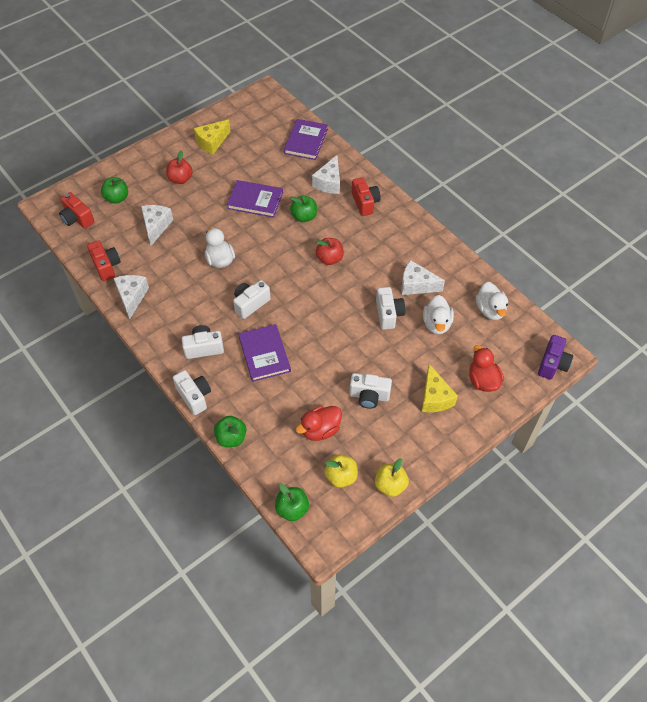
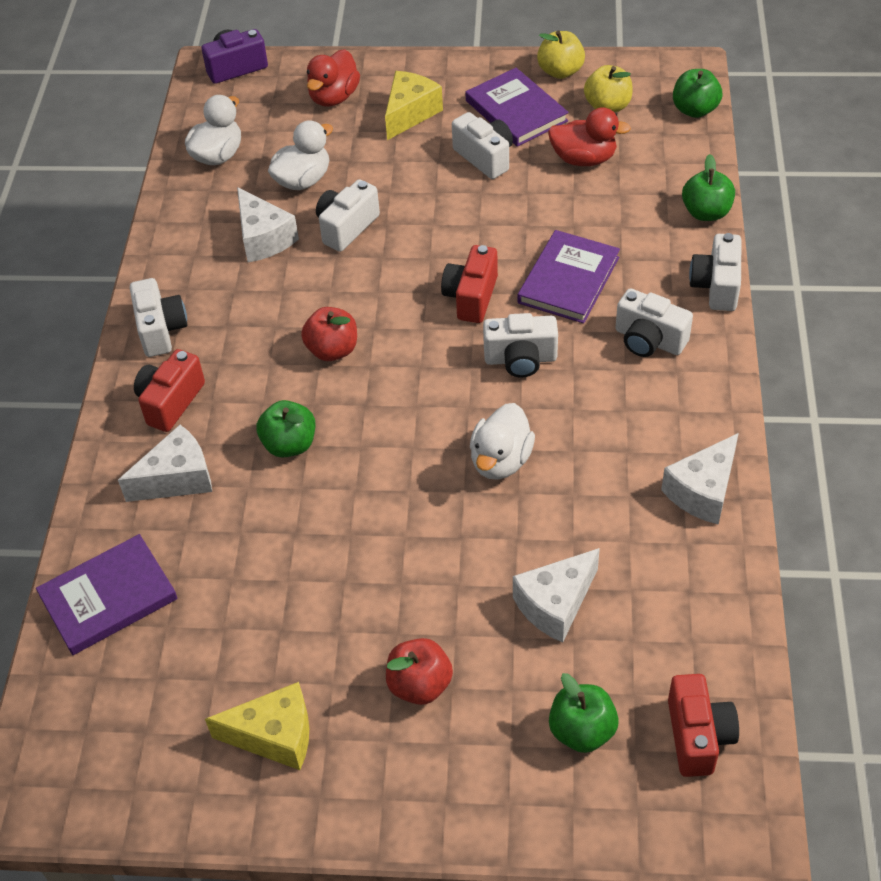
camera: 135 degrees left, 5 degrees down
red camera [87,240,121,281] -> red camera moved to [441,245,498,323]
purple book [227,180,283,218] -> purple book moved to [466,68,569,147]
none -> white camera [130,278,188,357]

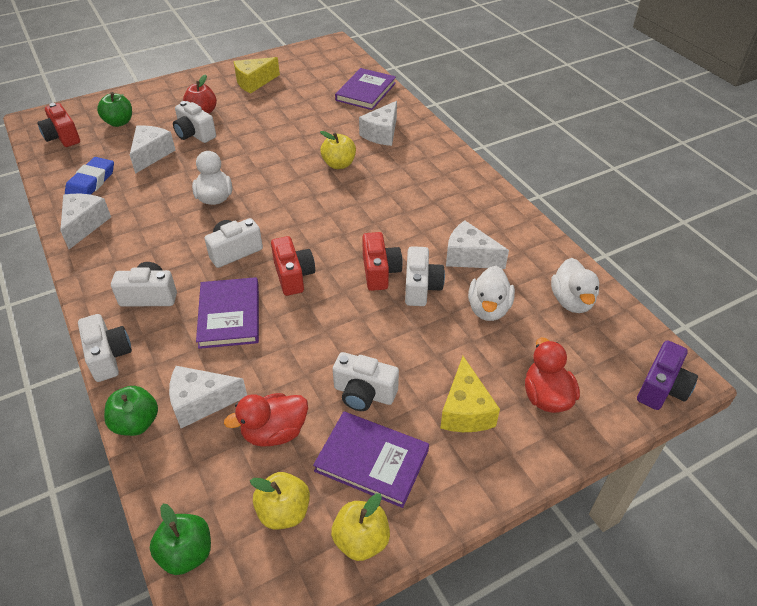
camera: 145 degrees right, 5 degrees down
white camera [130,278,188,357] -> white camera moved to [173,101,216,143]
red camera [134,349,205,432] -> red camera moved to [362,232,403,291]
green apple [256,400,315,458] -> yellow apple [320,131,356,169]
red apple [301,307,357,361] -> none
none -> blue eraser [65,157,114,195]
none -> white cheese [169,366,247,428]

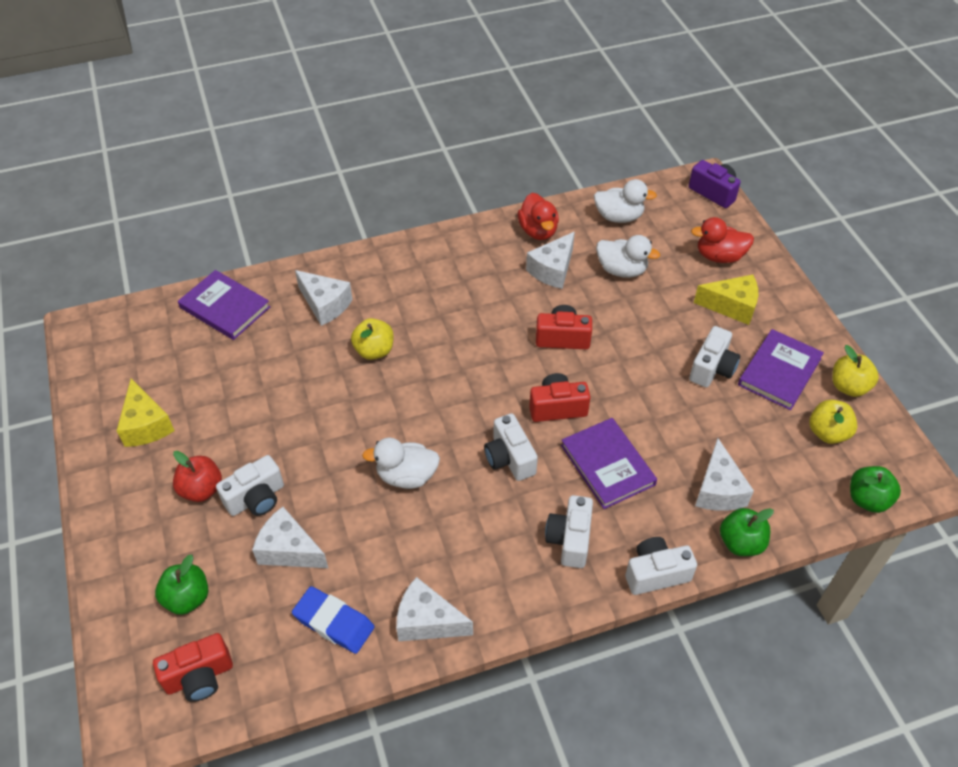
camera: 80 degrees left, 5 degrees up
purple book [196,277,259,349] -> purple book turned 60 degrees clockwise [561,418,657,509]
red duck [224,393,308,447] -> red duck moved to [518,193,559,240]
white camera [405,246,445,306] -> none

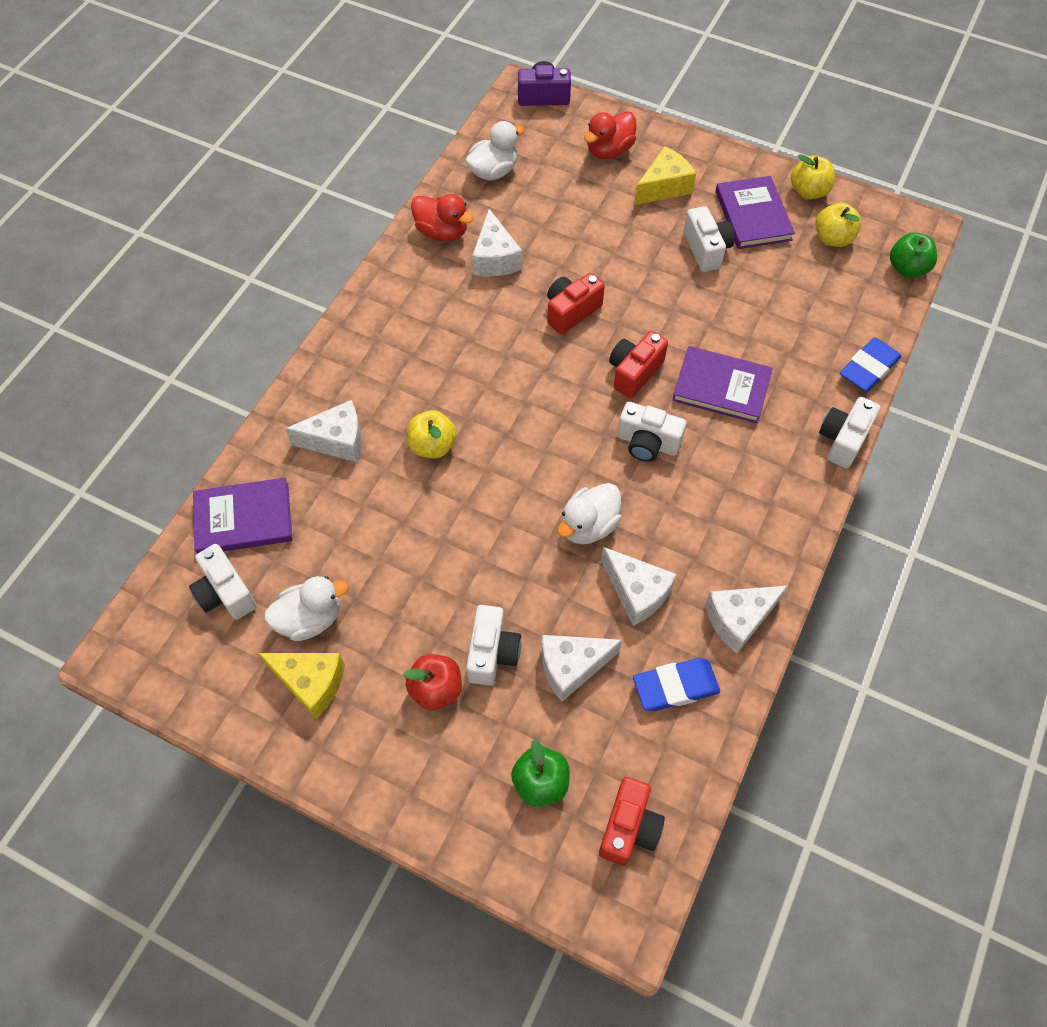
camera: 45 degrees left, 10 degrees up
white camera [545,495,593,568] -> white camera moved to [189,544,257,620]
white duck [596,235,660,278] -> white duck moved to [264,576,349,641]
white cheese [695,438,754,511] -> white cheese moved to [601,547,676,626]
green apple [720,508,774,556] -> blue eraser [840,338,901,392]

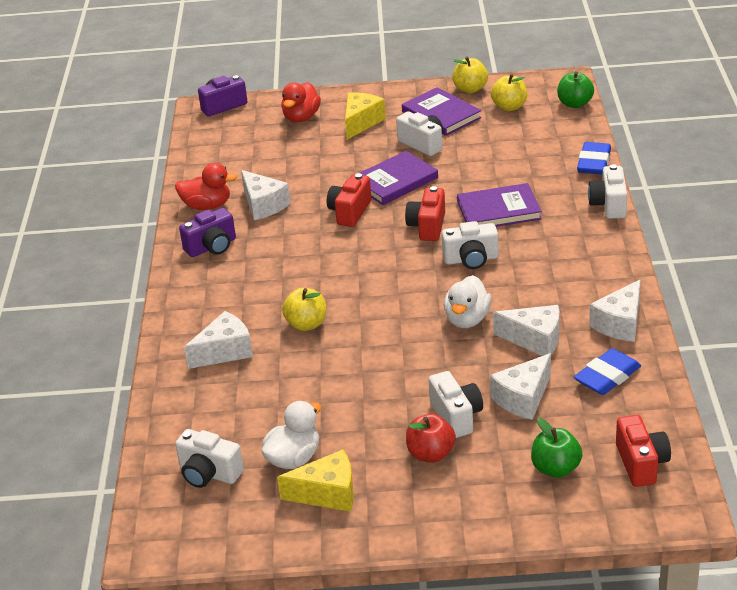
camera: 25 degrees left, 25 degrees down
purple book [193,478,292,554] -> purple book moved to [360,151,438,205]
white duck [465,121,524,181] -> none
none -> purple camera [179,208,236,257]

